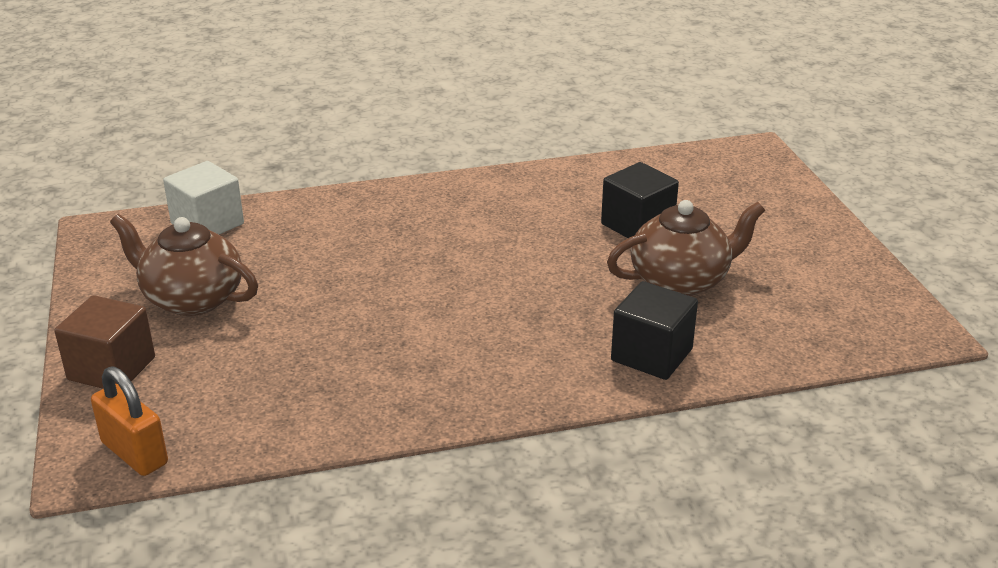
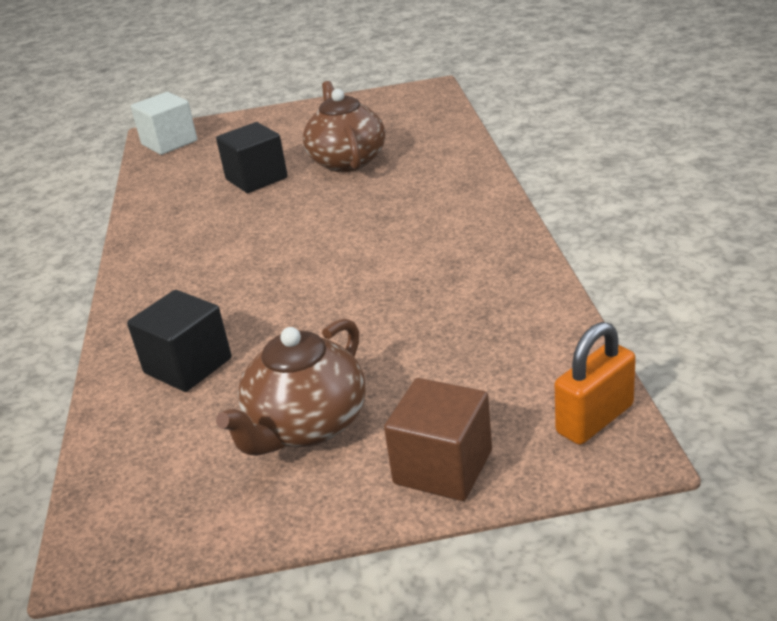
camera: 80 degrees left, 0 degrees up
white cube [163,161,244,234] -> white cube moved to [131,92,197,155]
black cube [611,281,698,380] -> black cube moved to [127,290,232,392]

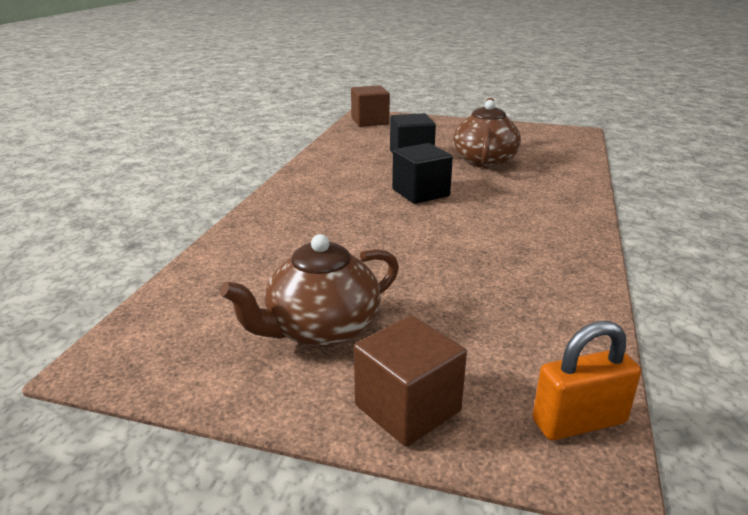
camera: 20 degrees right, 5 degrees down
black cube [127,290,232,392] -> black cube moved to [392,143,453,204]
white cube [131,92,197,155] -> brown cube [351,85,390,127]

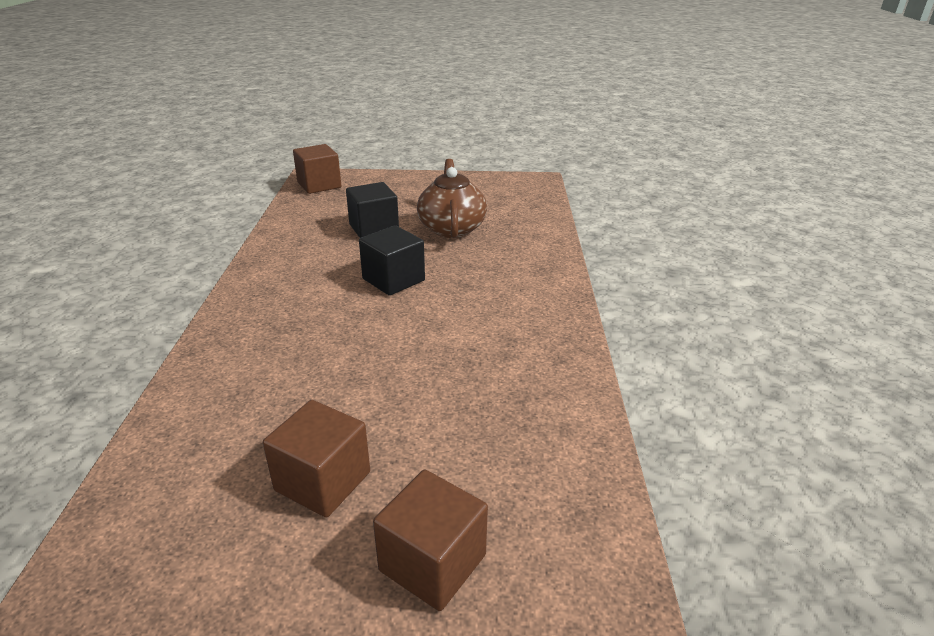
camera: 15 degrees left, 5 degrees up
brown teapot [220,234,399,348] -> brown cube [263,400,370,518]
orange padlock [533,321,641,440] -> none

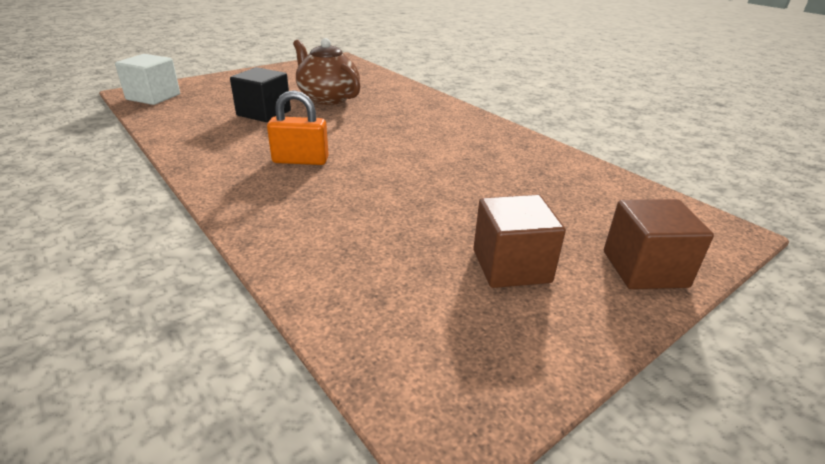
camera: 40 degrees left, 0 degrees up
brown cube [293,144,341,194] -> white cube [115,54,180,105]
black cube [359,225,425,296] -> none
none -> orange padlock [267,90,329,165]

